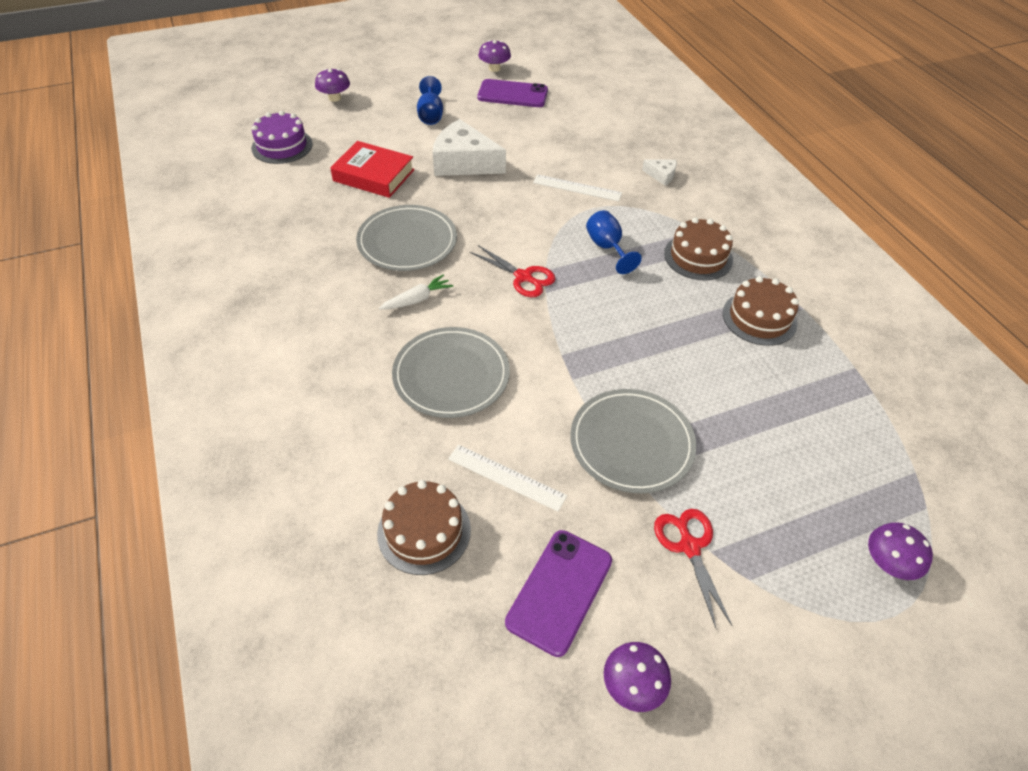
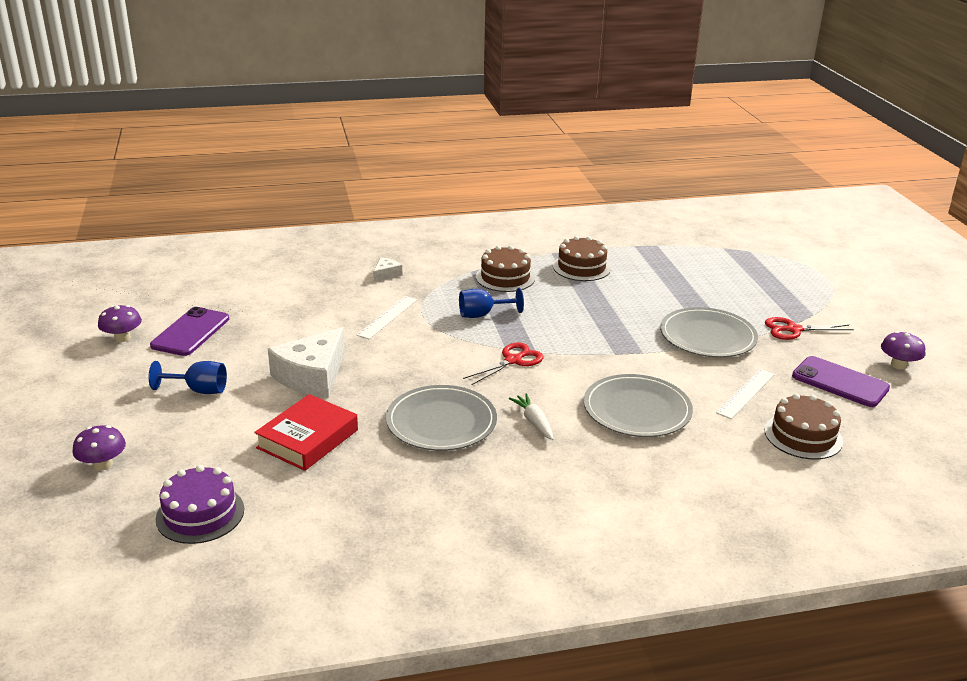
camera: 80 degrees left, 20 degrees down
purple mushroom [868,522,933,580] -> none

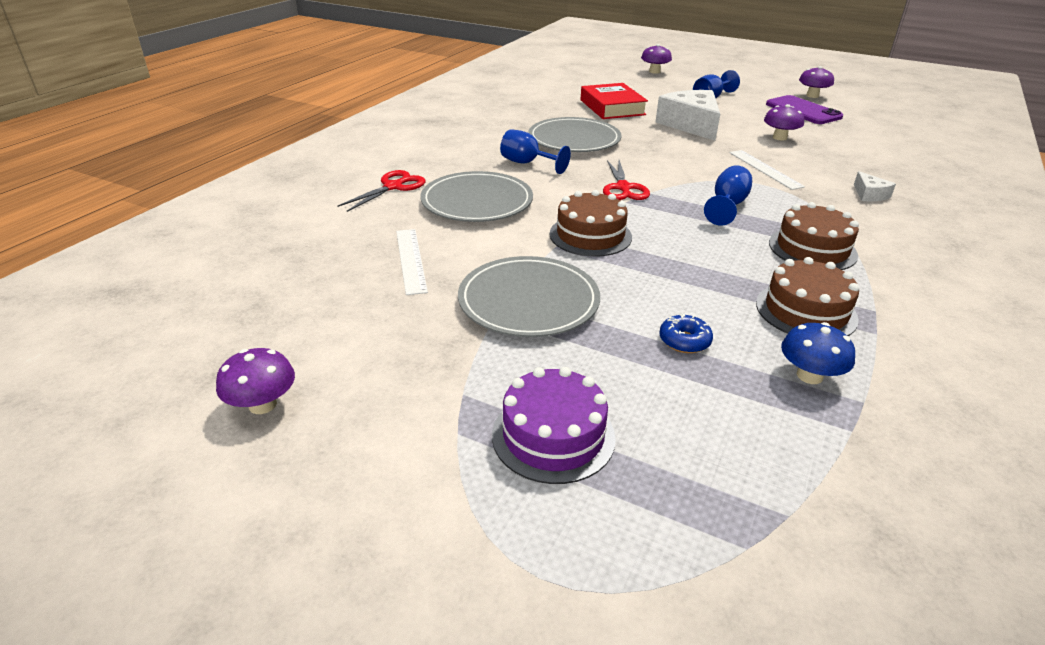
camera: 130 degrees right, 5 degrees up
purple cake [156,465,244,544] -> purple cake moved to [492,367,616,484]
white carrot [509,393,553,440] -> blue goblet [500,129,571,174]
red scissors [765,317,854,340] -> red scissors moved to [337,170,425,212]
brown cake [765,393,843,460] -> brown cake moved to [549,190,632,257]
purple phone [792,356,890,407] -> none
none -> blue donut [659,313,713,353]
none -> purple mushroom [764,104,804,141]
none -> blue mushroom [781,322,855,384]

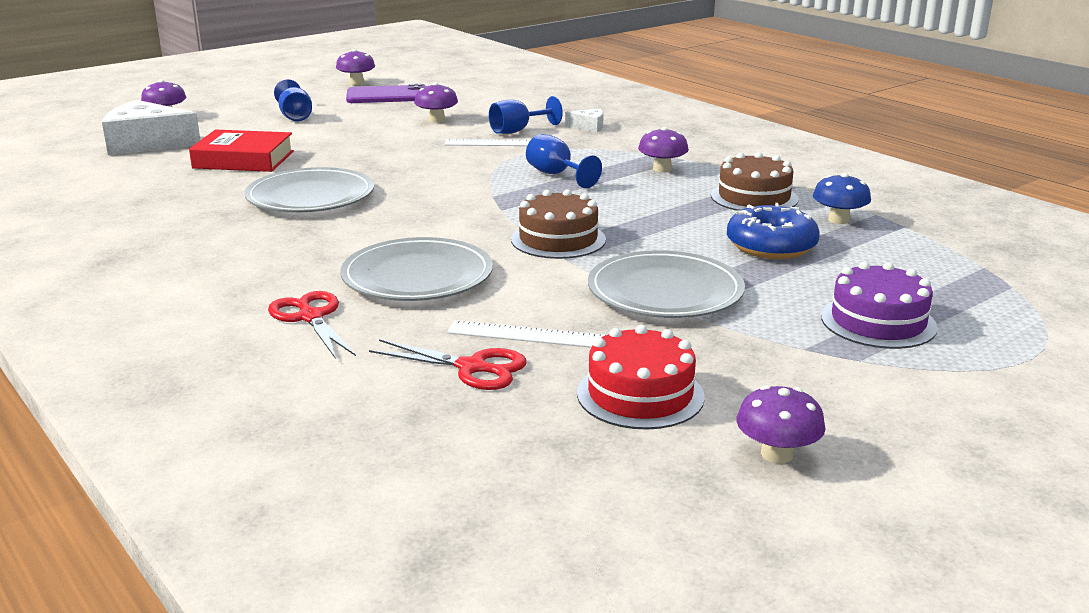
camera: 65 degrees left, 10 degrees down
blue goblet [500,129,571,174] -> blue goblet moved to [489,96,563,134]
red scissors [603,160,650,200] -> red scissors moved to [369,339,527,390]
white cheese [655,90,720,141] -> white cheese moved to [102,100,200,155]
blue donut [659,313,713,353] -> blue donut [727,203,820,259], size x1.87
brown cake [769,202,859,270] -> purple mushroom [638,127,689,173]
none -> red cake [577,325,705,430]

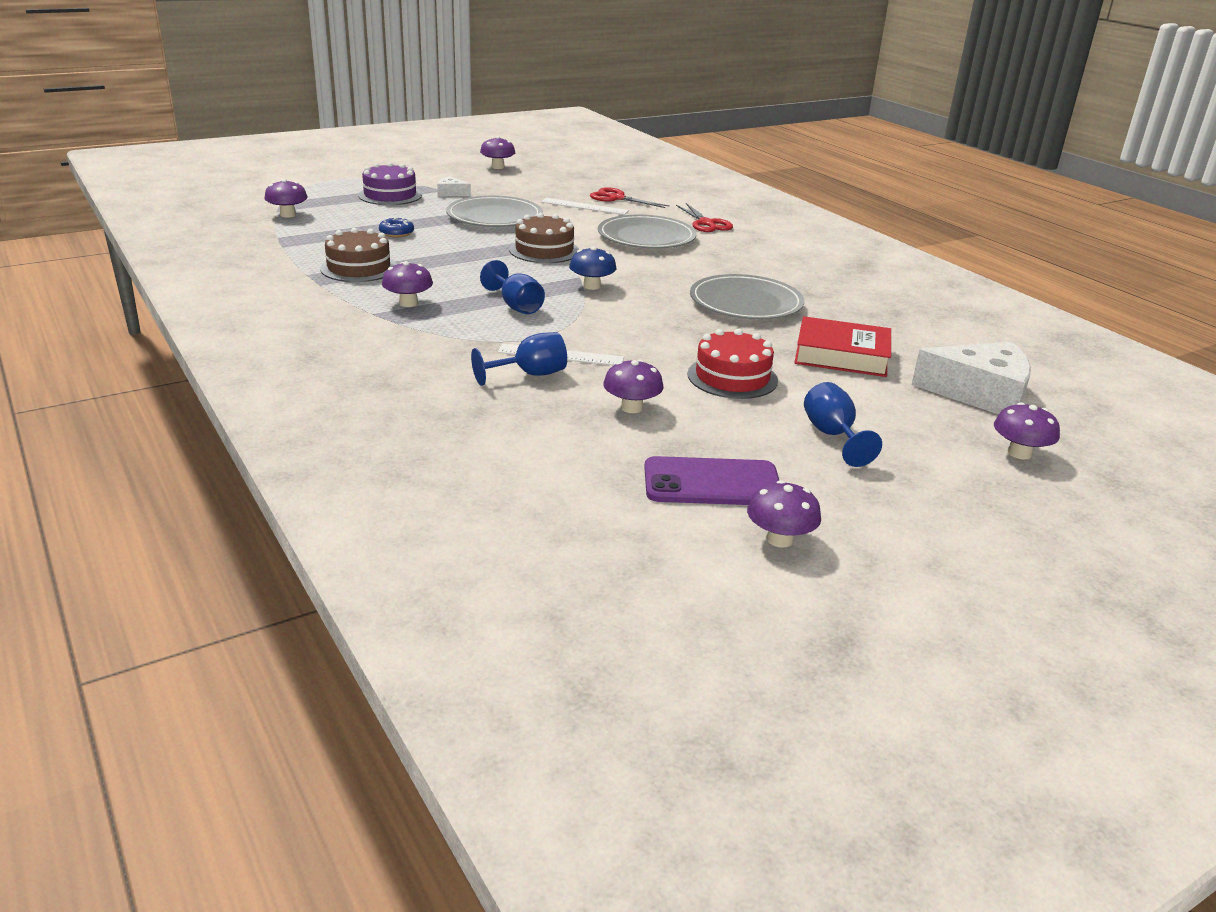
camera: 175 degrees left, 5 degrees up
white cheese [565,108,604,132] -> white cheese moved to [437,176,471,196]
red cake [577,325,705,430] -> red cake moved to [687,329,778,399]
blue donut [727,203,820,259] -> blue donut [379,217,414,237], size x0.54
blue mushroom [813,173,871,224] -> blue mushroom moved to [569,246,616,290]
none -> purple mushroom [264,179,308,218]

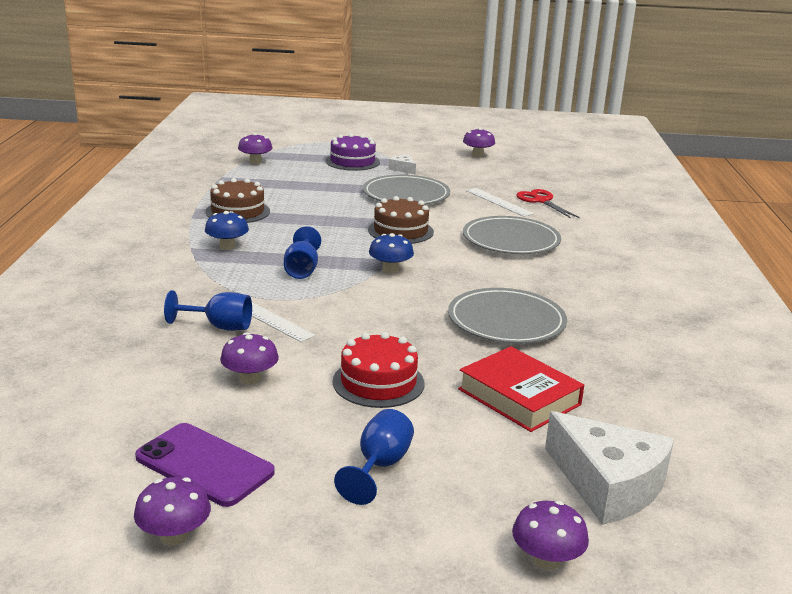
camera: 35 degrees right, 5 degrees down
blue donut [379,217,414,237] -> none
purple mushroom [382,261,433,307] -> blue mushroom [205,211,249,250]
red scissors [676,203,733,232] -> none

